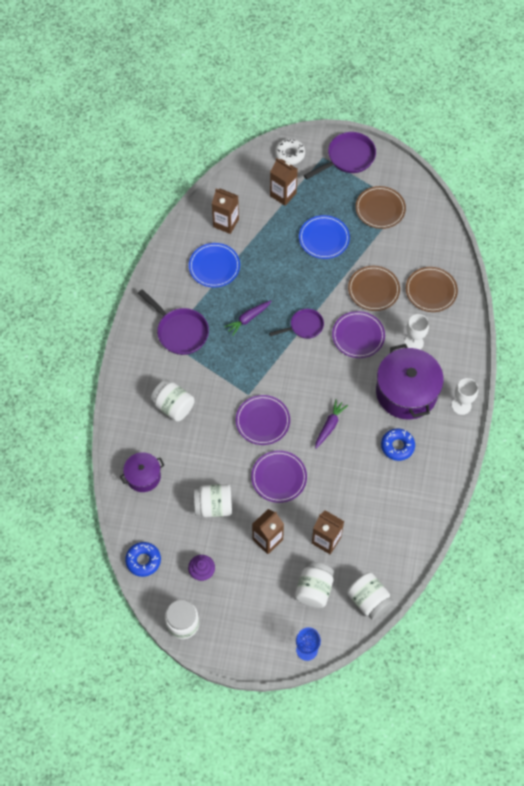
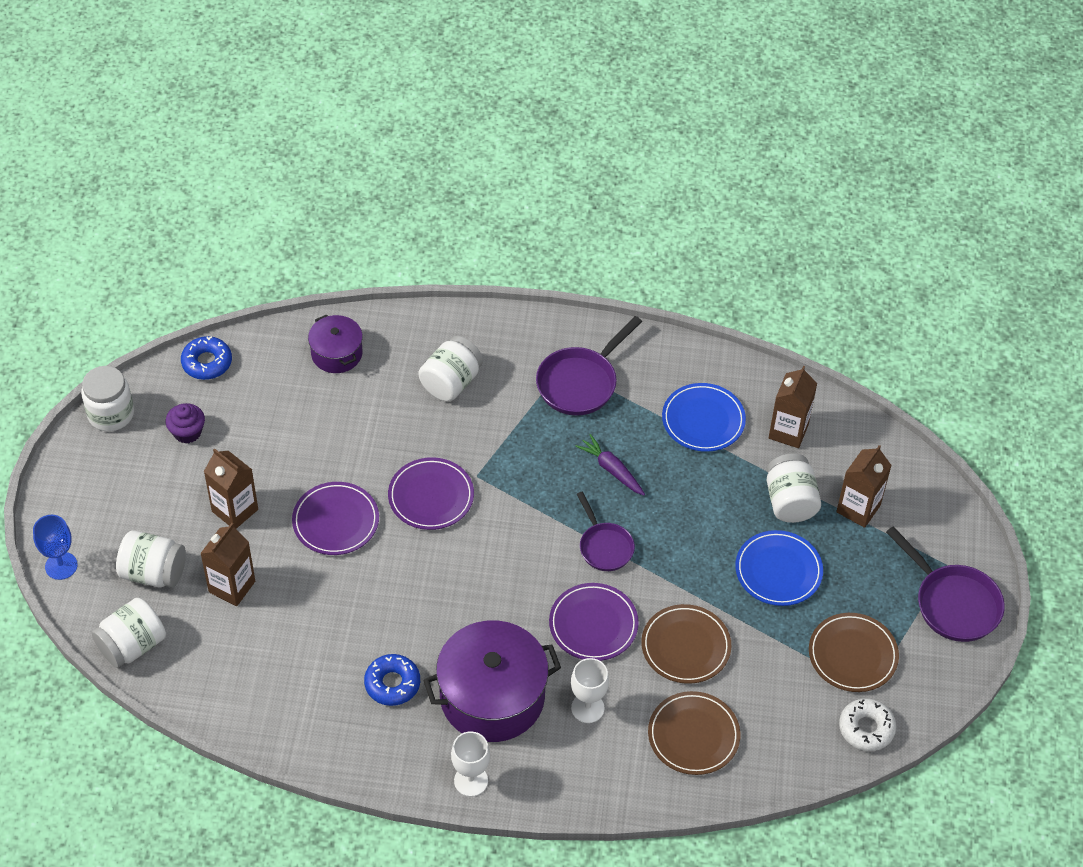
camera: 85 degrees right, 10 degrees down
white jar [194,484,232,517] -> white jar moved to [767,453,821,523]
white donut [275,138,305,165] -> white donut moved to [839,698,896,751]
purple carrot [315,400,348,449] -> none

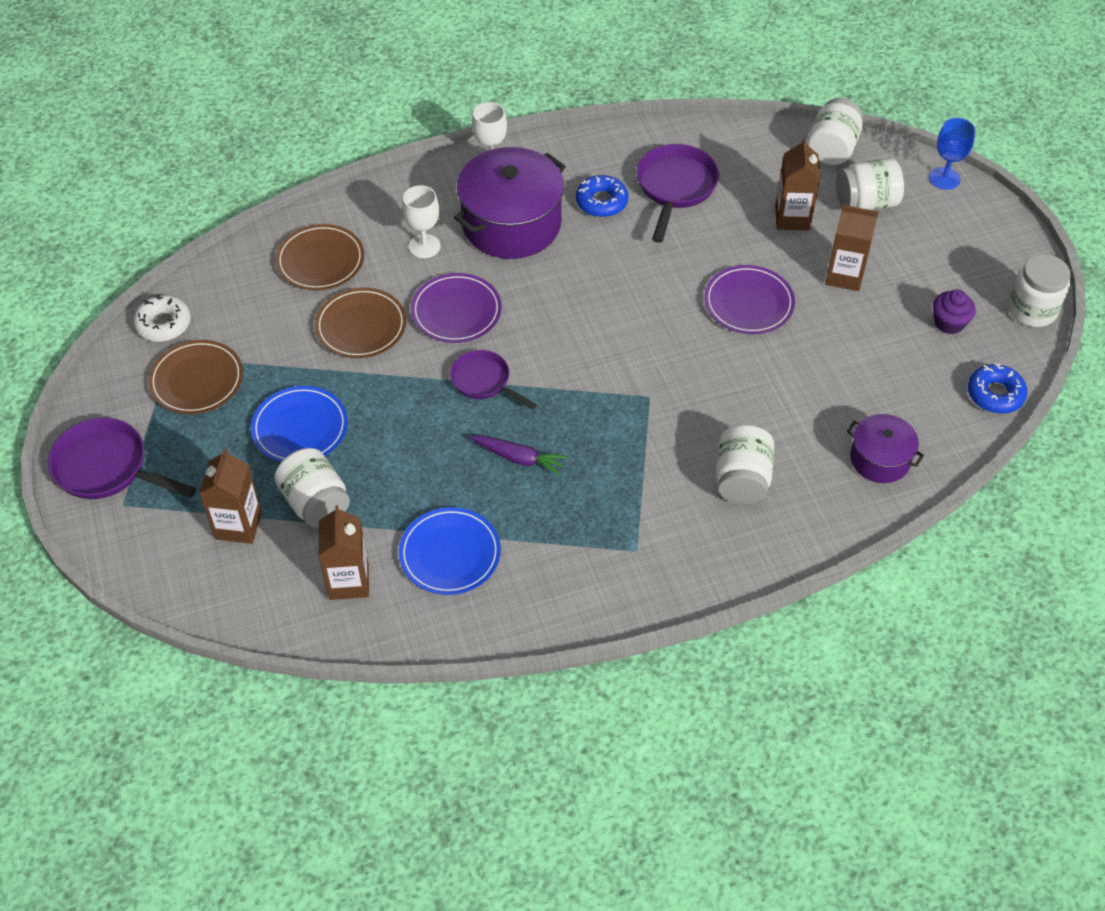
camera: 155 degrees right, 0 degrees up
purple plate [388,457,474,530] -> none
purple pan [536,316,642,416] -> purple pan moved to [637,144,719,243]

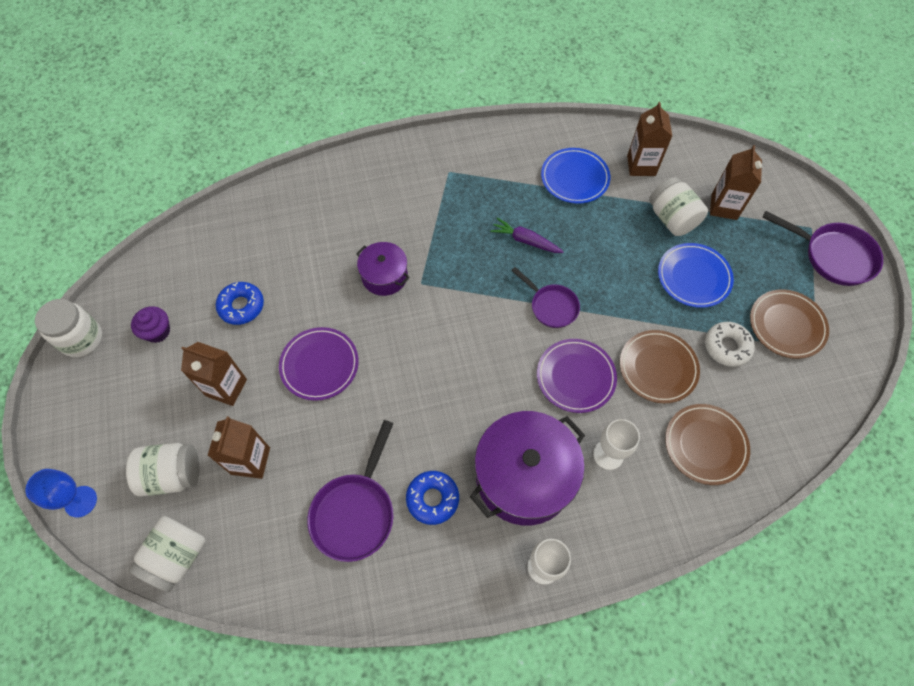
camera: 175 degrees left, 10 degrees up
white donut [133,295,191,342] -> white donut moved to [705,322,755,367]
white jar [716,425,774,504] -> none
purple pot [846,414,924,483] -> purple pot moved to [356,242,410,296]
blue donut [968,363,1027,414] -> blue donut moved to [216,282,264,325]

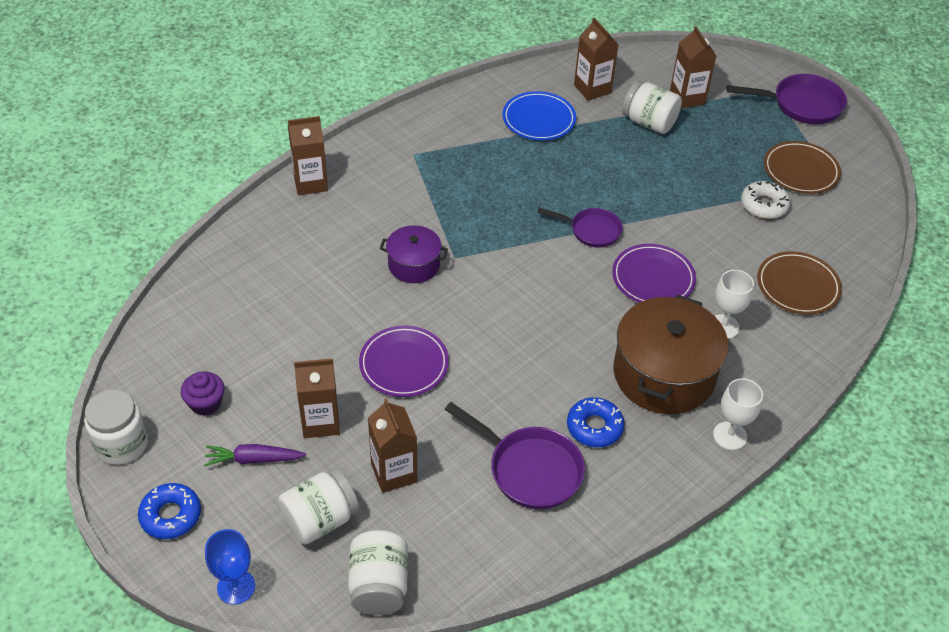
camera: 30 degrees left, 15 degrees down
blue donut [216,282,264,325] -> blue donut moved to [138,483,201,539]
purple pan [307,420,394,562] -> purple pan turned 45 degrees counterclockwise [444,402,585,509]
purple pot [470,411,585,525] -> brown pot [613,295,729,414]
purple carrot [490,218,564,253] -> purple carrot moved to [204,444,307,466]
brown plate [620,330,700,403] -> none
blue plate [658,243,734,308] -> none
none -> brown carton [288,116,328,195]

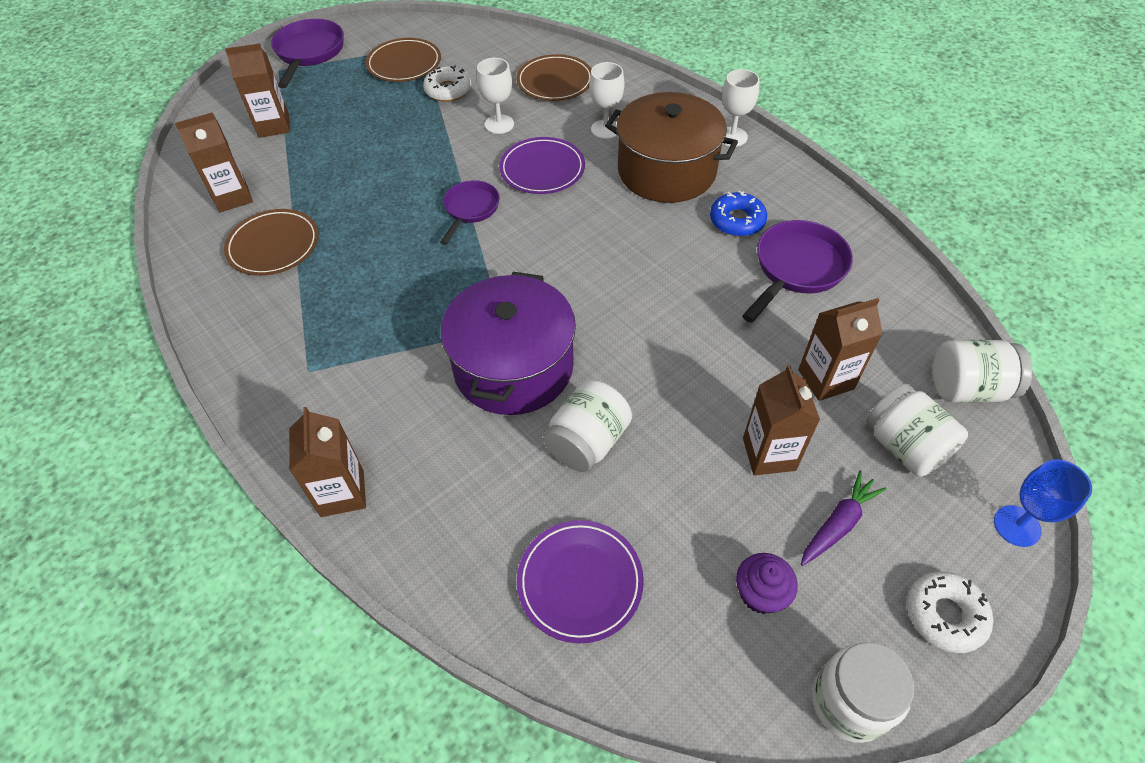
camera: 85 degrees left, 5 degrees up
blue donut [138,483,201,539] -> white donut [907,572,993,653]
purple carrot [204,444,307,466] -> purple carrot turned 135 degrees counterclockwise [801,471,887,566]
purple plate [359,325,449,397] -> purple plate moved to [517,520,644,643]
purple pot [380,225,448,283] -> purple pot [441,272,576,415], size x1.84
blue plate [502,91,576,140] -> brown plate [224,209,319,276]
white jar [622,81,682,134] -> white jar moved to [543,380,632,472]
none -> white goblet [477,58,514,134]

